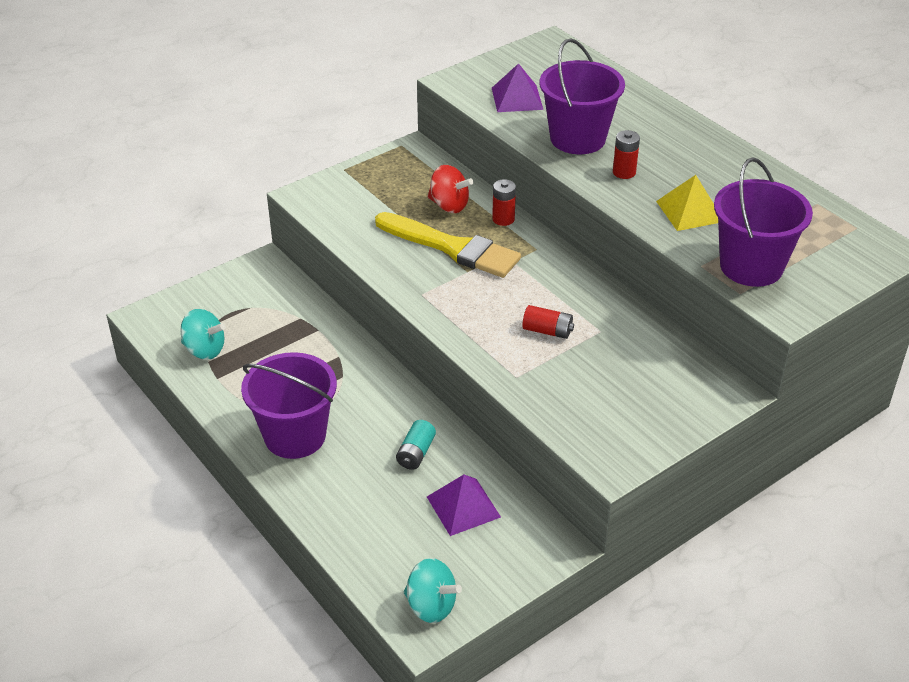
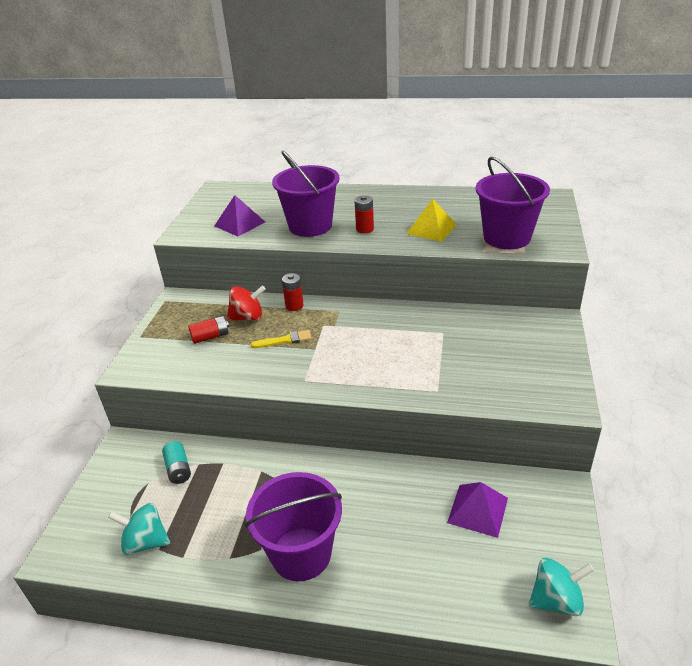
camera: 40 degrees left, 5 degrees down
turquoise spinning top [180,309,226,360] -> turquoise spinning top turned 150 degrees counterclockwise [108,503,170,555]
yellow brush [375,212,521,278] -> yellow brush [251,330,312,348], size x0.45
turquoise battery [396,420,436,470] -> turquoise battery moved to [162,441,191,484]
red battery [522,305,574,339] -> red battery moved to [188,316,229,344]

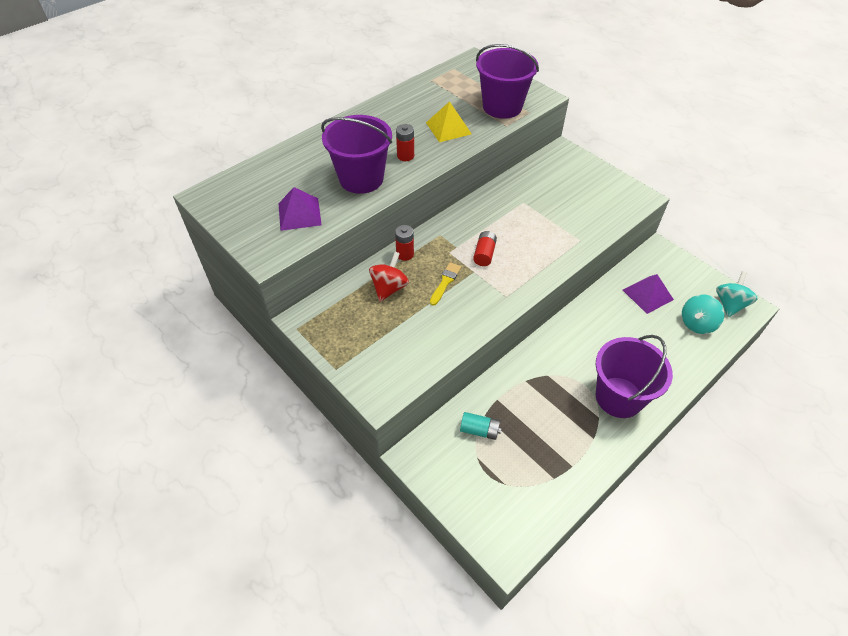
camera: 55 degrees left, 15 degrees up
turquoise spinning top [108,503,170,555] -> turquoise spinning top moved to [682,294,724,334]
red battery [188,316,229,344] -> red battery moved to [473,231,497,266]

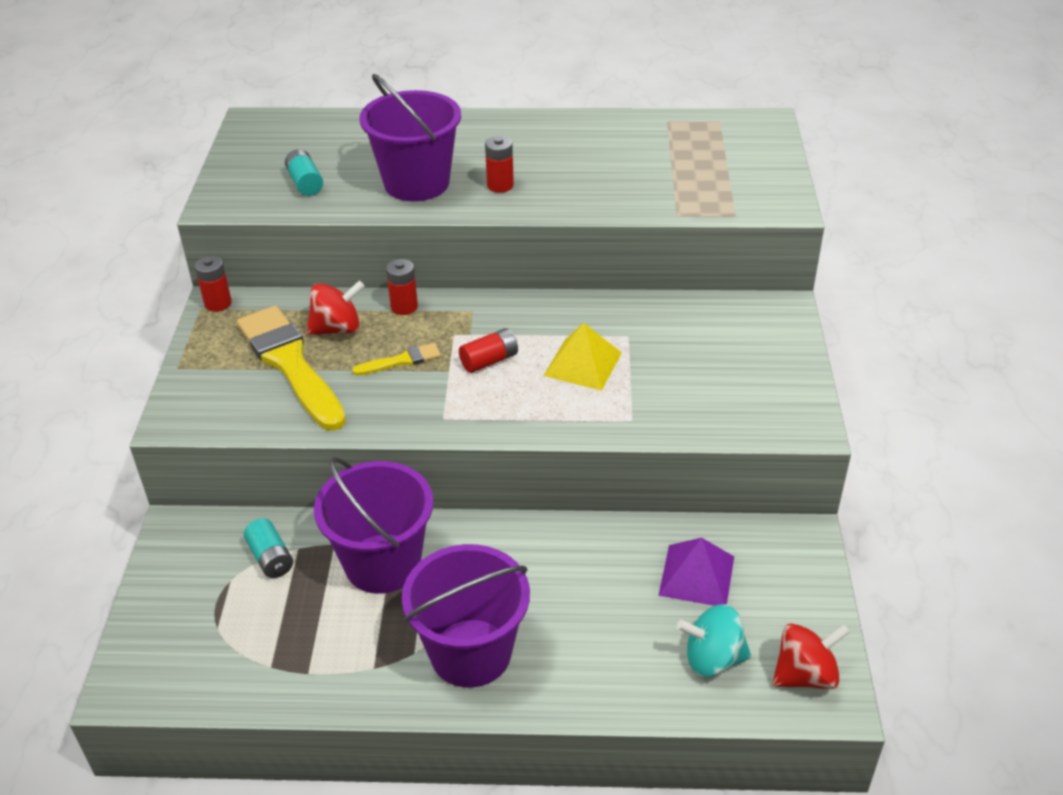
camera: 45 degrees right, 10 degrees down
purple pyramid [279,187,322,231] -> turquoise battery [285,149,323,196]
yellow pyramid [426,101,471,142] -> yellow pyramid moved to [543,323,622,391]
purple bucket [476,44,539,119] -> purple bucket moved to [314,457,433,594]
turquoise spinning top [716,271,758,317] -> red spinning top [772,623,850,689]
none -> red battery [195,256,232,312]
none -> yellow brush [237,306,346,431]

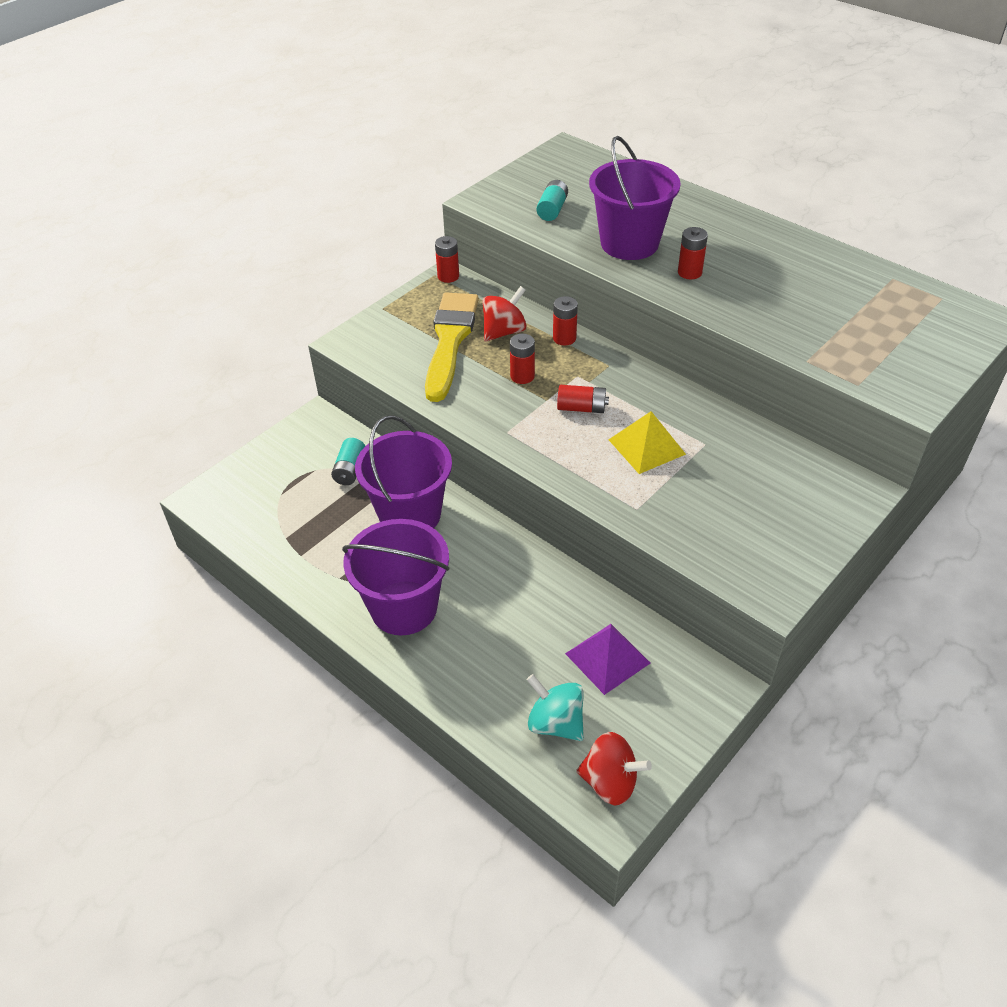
camera: 40 degrees right, 5 degrees up
red spinning top [306,281,365,335] -> red spinning top turned 60 degrees counterclockwise [482,286,527,342]
yellow brush [352,343,441,376] -> red battery [510,334,535,384]

